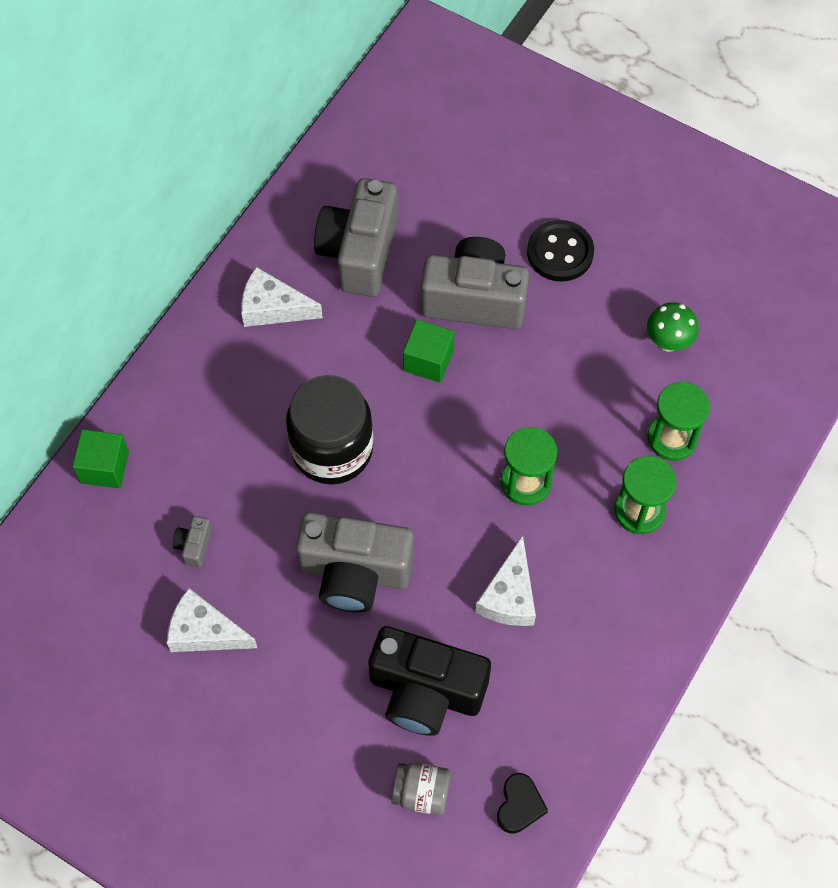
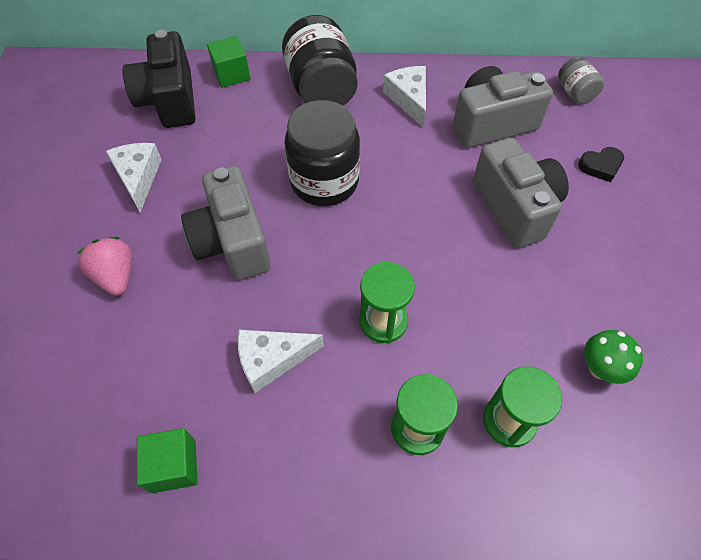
camera: 60 degrees right, 5 degrees down
grey camera [173,516,212,568] -> none
black camera [369,626,491,736] -> black camera moved to [123,30,195,128]
grey jar [391,762,451,815] -> grey jar moved to [558,57,605,104]
green cube [403,319,454,383] -> green cube moved to [137,428,198,493]
black heart [497,773,548,834] -> black heart moved to [578,147,624,182]
black button [527,220,594,282] -> none
none -> pink strawberry [76,237,132,296]
none -> black jar [282,15,358,106]

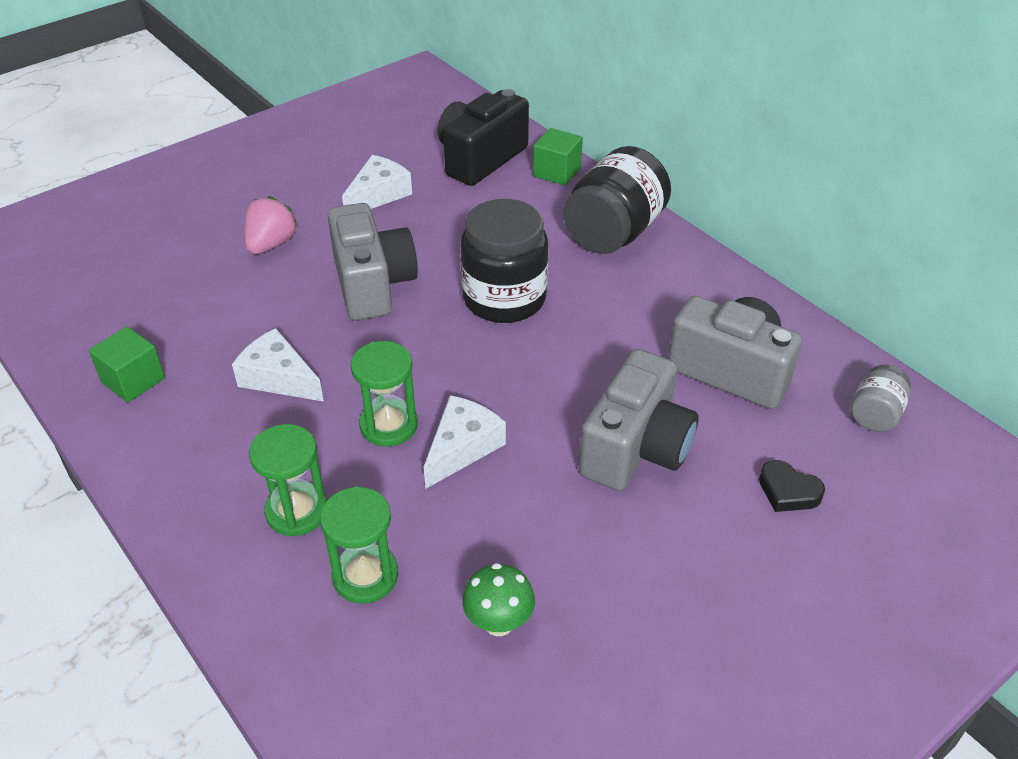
camera: 50 degrees right, 15 degrees down
grey camera [181,166,271,280] -> grey camera turned 135 degrees clockwise [327,203,418,321]
white cheese [383,66,426,128] -> white cheese moved to [424,395,506,488]

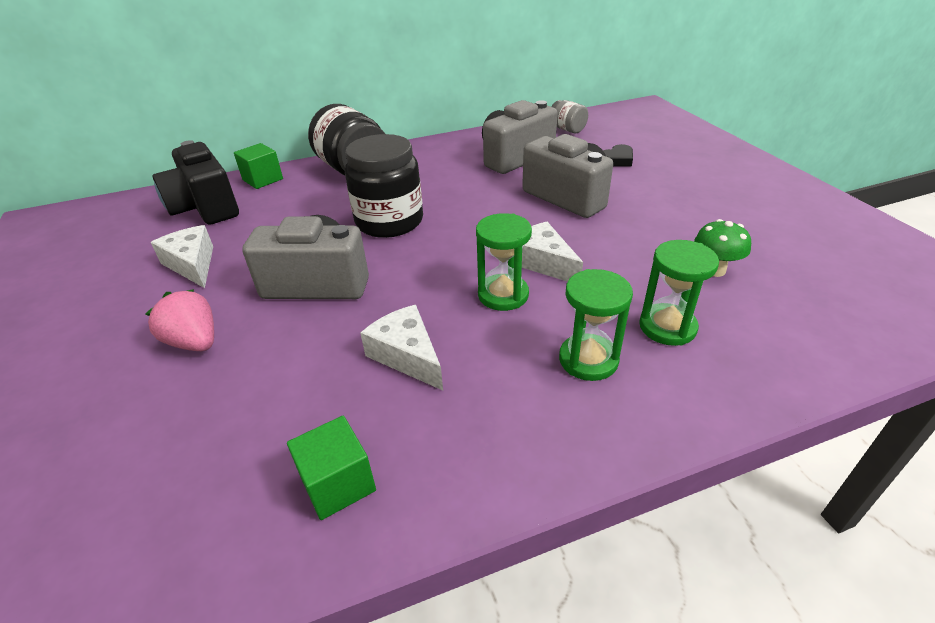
camera: 70 degrees left, 5 degrees down
white cheese [232,328,324,402] -> white cheese turned 90 degrees clockwise [360,305,443,390]

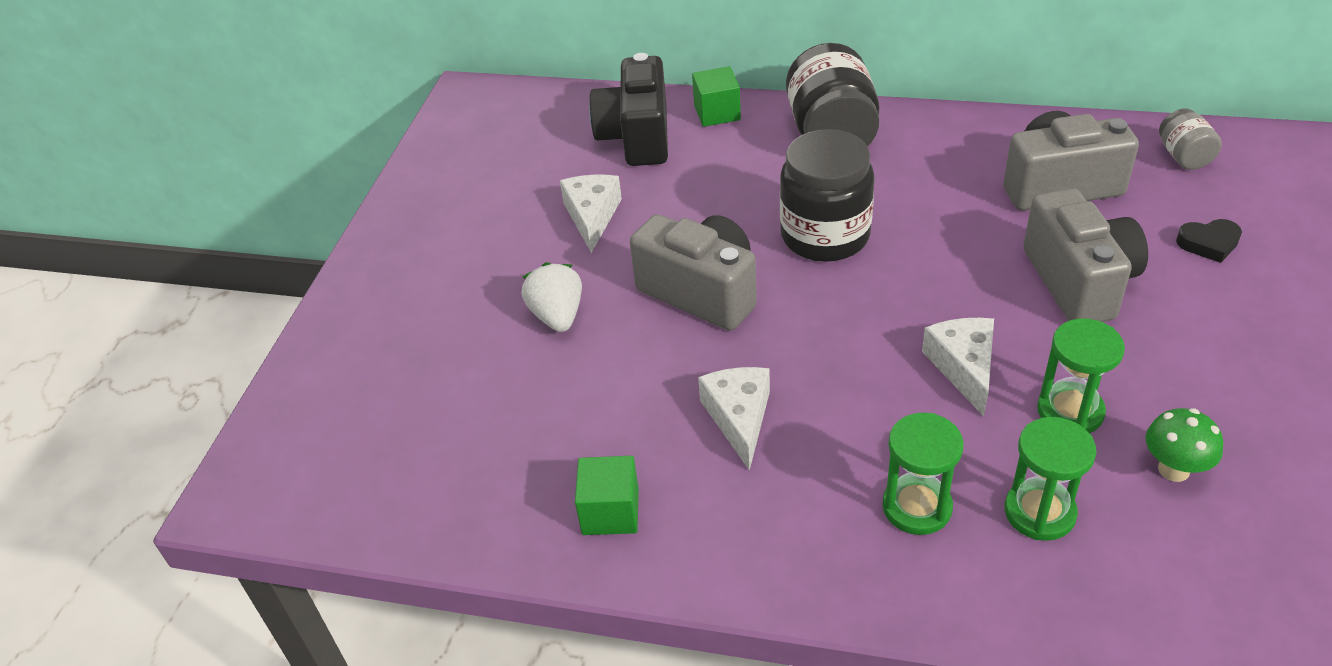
camera: 35 degrees right, 5 degrees up
pink strawberry [146,289,214,351] -> white strawberry [521,262,582,332]
green hourglass [476,213,532,311] -> green hourglass moved to [1037,319,1125,433]

